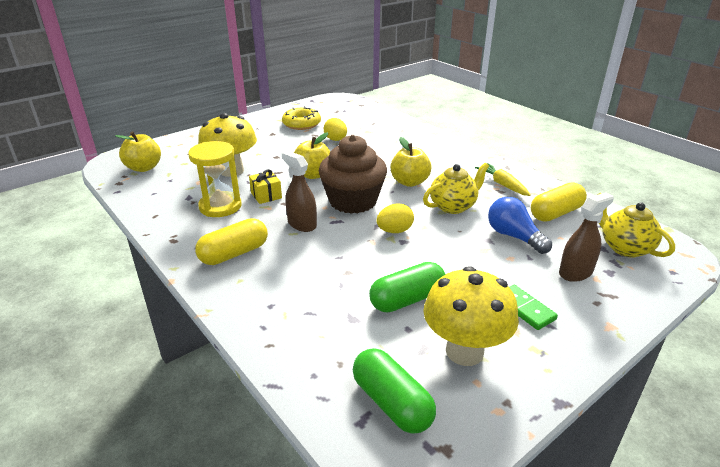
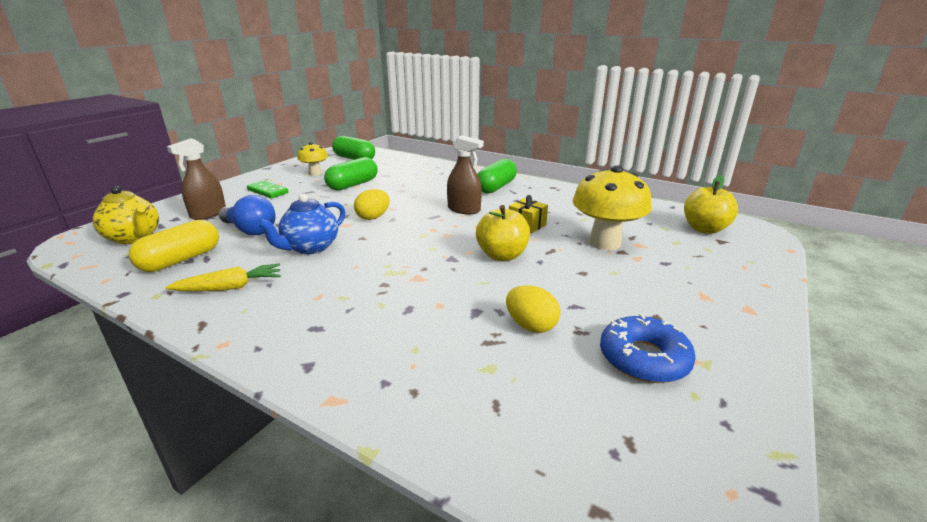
camera: 160 degrees right, 5 degrees down
yellow hourglass [188,141,242,217] -> none
yellow capsule [195,218,268,265] -> green capsule [477,159,517,194]
yellow donut [282,106,321,130] -> blue donut [600,314,696,383]
brown cupcake [319,135,387,214] -> none
yellow apple [390,137,432,187] -> none
yellow teapot [423,163,489,214] -> blue teapot [257,194,345,254]
yellow mushroom [423,266,519,366] -> yellow mushroom [297,142,328,176], size x0.56
yellow carrot [475,163,531,196] -> yellow carrot turned 60 degrees counterclockwise [165,263,281,291]

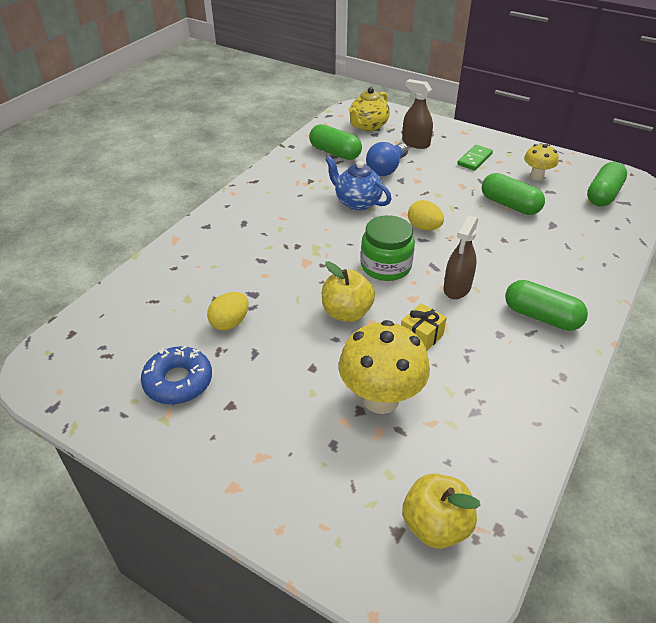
camera: 90 degrees right, 15 degrees up
yellow capsule [129,220,219,272] -> green capsule [309,124,362,160]
yellow carrot [165,263,281,291] -> none
none -> green jar [361,215,415,281]

